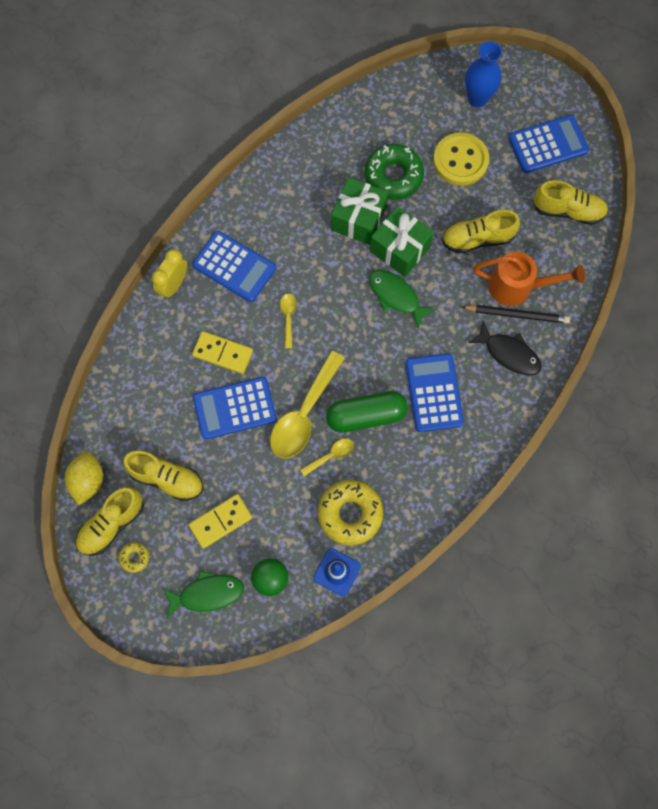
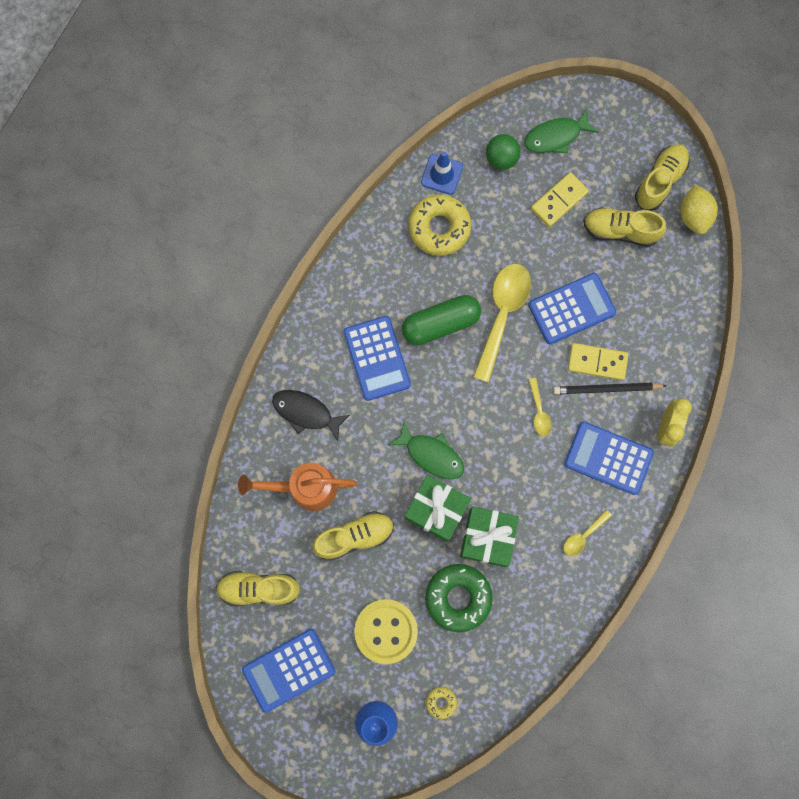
camera: 170 degrees right, 5 degrees up
yellow donut [119,542,149,573] -> yellow donut moved to [426,687,457,719]
yellow spoon [300,438,354,476] -> yellow spoon moved to [564,509,612,556]
black pencil [462,305,570,324] -> black pencil moved to [553,383,667,394]

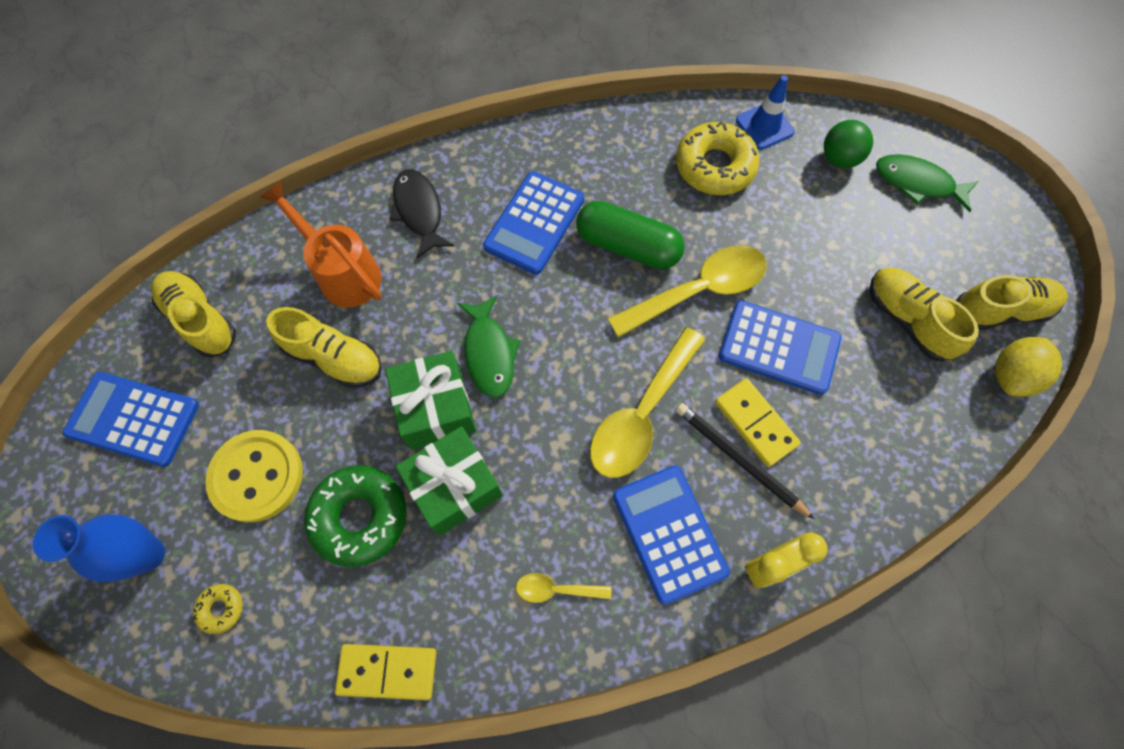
camera: 45 degrees right, 10 degrees down
yellow spoon [528,378,552,436] -> yellow spoon [590,327,705,478], size x2.09
yellow domino [531,172,589,227] -> yellow domino moved to [335,644,436,700]

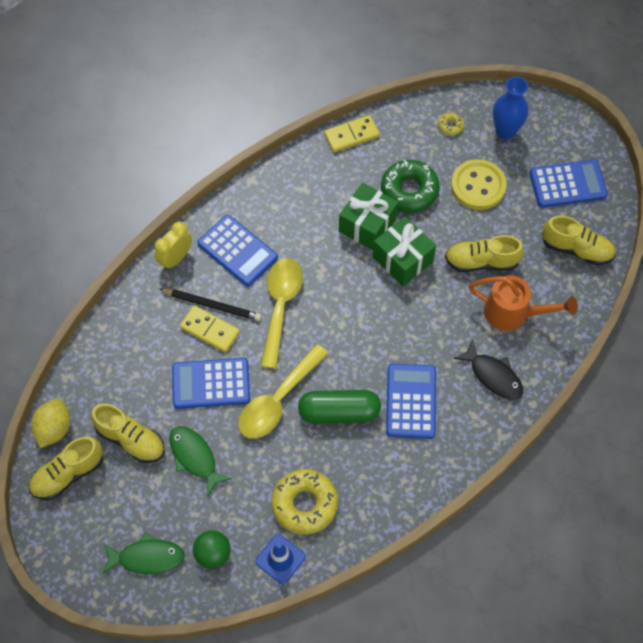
camera: 155 degrees right, 5 degrees down
green fish [457,295,521,398] -> green fish moved to [169,426,232,497]
yellow spoon [516,573,612,603] -> none

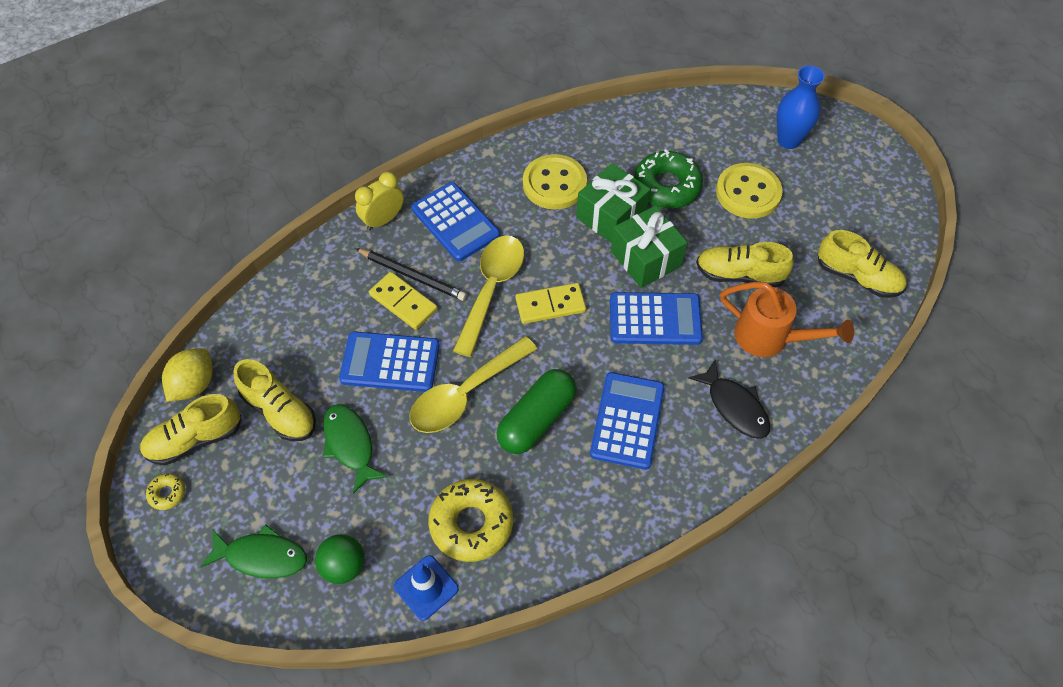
camera: 10 degrees right, 5 degrees down
green capsule [298,390,381,423] -> green capsule turned 60 degrees counterclockwise [497,369,576,454]
yellow domino [324,115,380,152] -> yellow domino moved to [516,283,586,324]
yellow donut [438,112,464,135] -> yellow donut moved to [146,473,185,510]
blue calculator [529,159,608,208] -> blue calculator moved to [610,292,703,345]
none -> yellow button [523,154,587,210]

